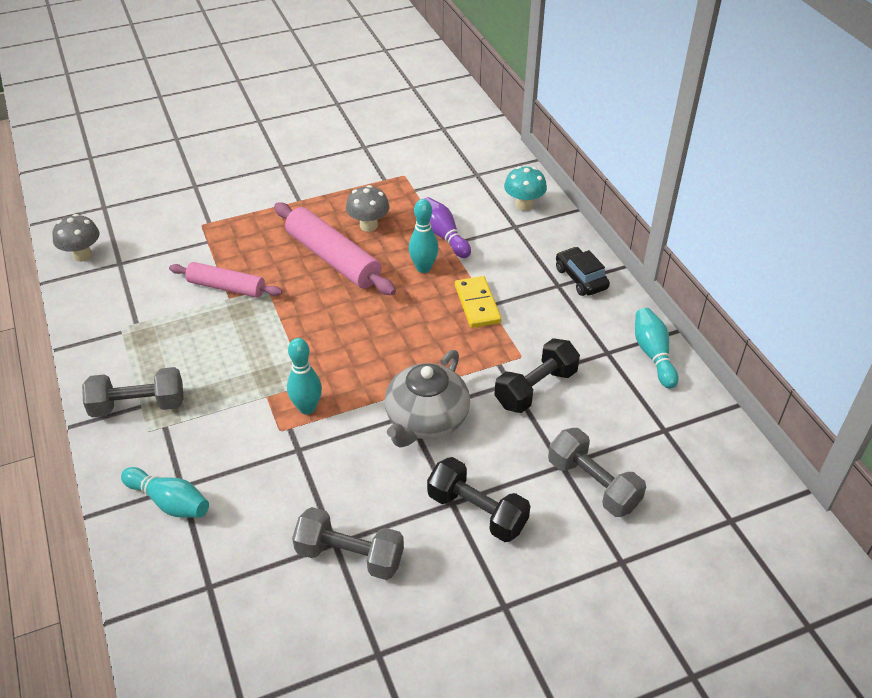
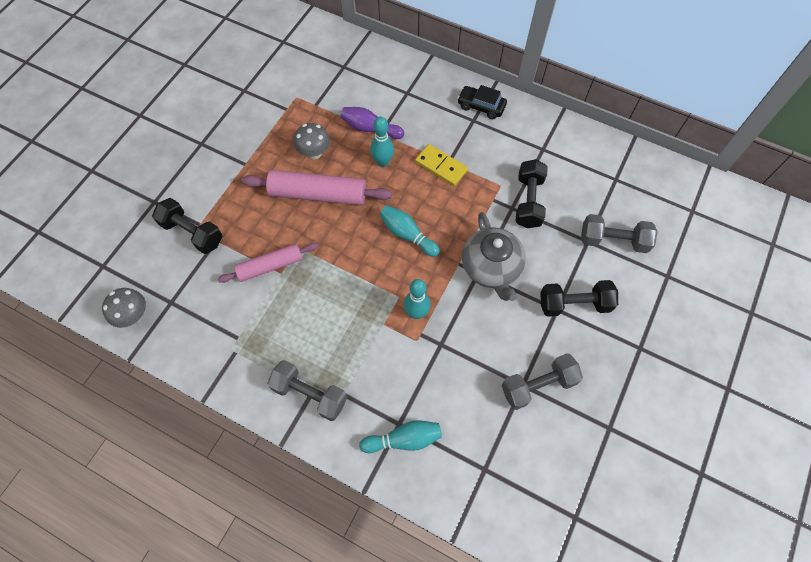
camera: 40 degrees left, 20 degrees up
grey dumbbell [82,367,184,418] -> grey dumbbell turned 75 degrees clockwise [267,360,347,421]
turquoise mushroom [504,166,547,211] -> none
turquoise bowling pin [635,308,679,389] -> turquoise bowling pin moved to [379,205,440,257]
none -> black dumbbell [152,198,222,254]

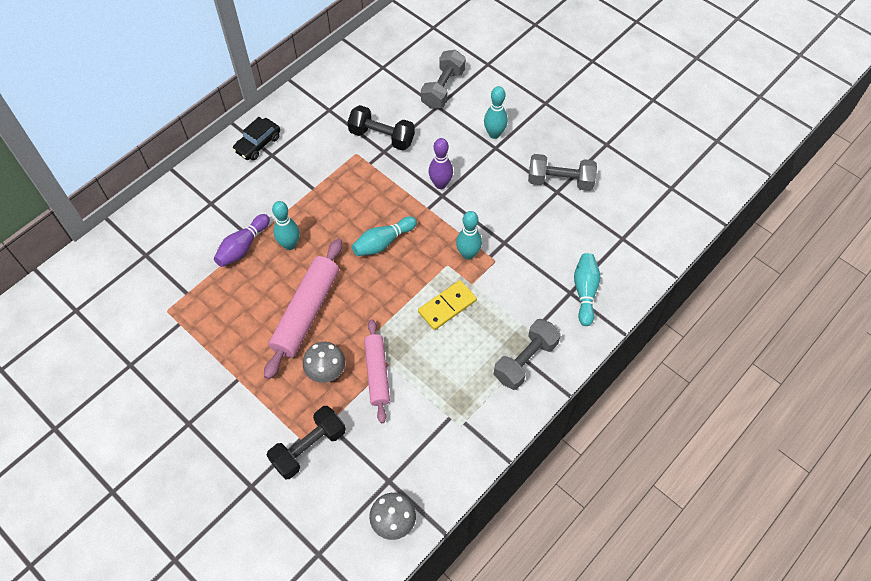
camera: 75 degrees left, 5 degrees down
grey mushroom [294,123,330,160] -> grey mushroom moved to [303,342,345,383]
yellow domino [415,144,468,186] -> yellow domino moved to [418,280,477,330]
grey teapot [462,212,526,301] -> purple bowling pin [429,138,453,189]
grey dumbbell [502,353,583,410] -> grey dumbbell turned 75 degrees counterclockwise [528,154,597,191]
black dumbbell [540,280,618,317] -> turquoise bowling pin [484,86,508,139]

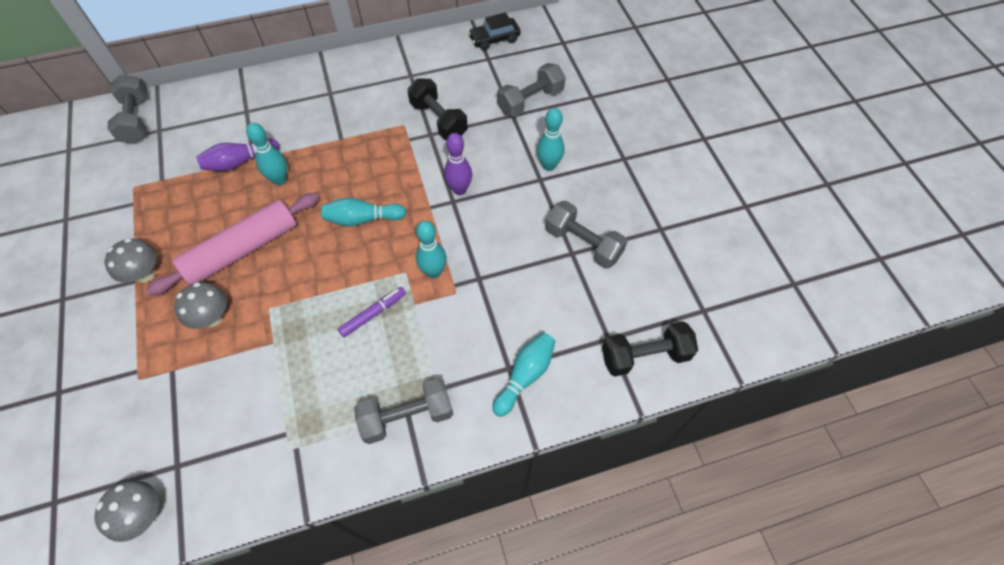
camera: 30 degrees right, 0 degrees up
black car [232,117,280,160] -> black car moved to [468,12,520,51]
black dumbbell [267,406,346,479] -> black dumbbell moved to [602,321,698,376]
pink rolling pin [364,319,390,423] -> none
yellow domino [418,280,477,330] -> purple marker [338,287,406,337]
none -> grey mushroom [105,238,157,283]
none -> grey dumbbell [107,74,147,144]

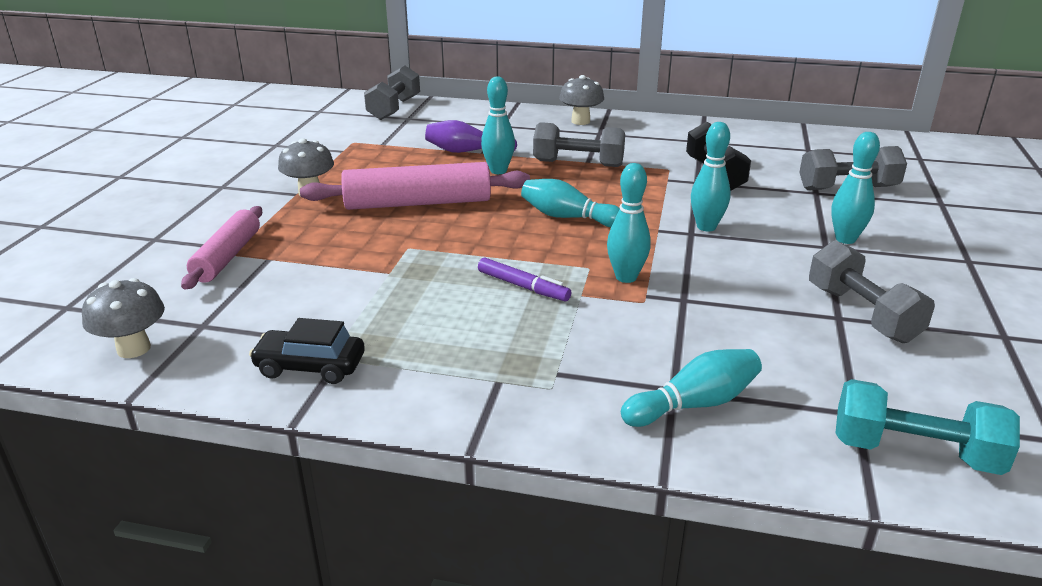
camera: 30 degrees right, 30 degrees down
grey mushroom [174,282,227,329] -> grey mushroom moved to [559,75,604,125]
purple marker [338,287,406,337] -> purple marker turned 45 degrees clockwise [478,258,571,301]
grey dumbbell [354,378,453,444] -> grey dumbbell moved to [533,122,625,167]
purple bowling pin [444,133,472,195] -> turquoise bowling pin [691,122,731,231]
black car [468,12,520,51] -> black car moved to [249,318,365,384]
black dumbbell [602,321,698,376] -> turquoise dumbbell [835,379,1020,475]
none -> pink rolling pin [181,206,262,289]

